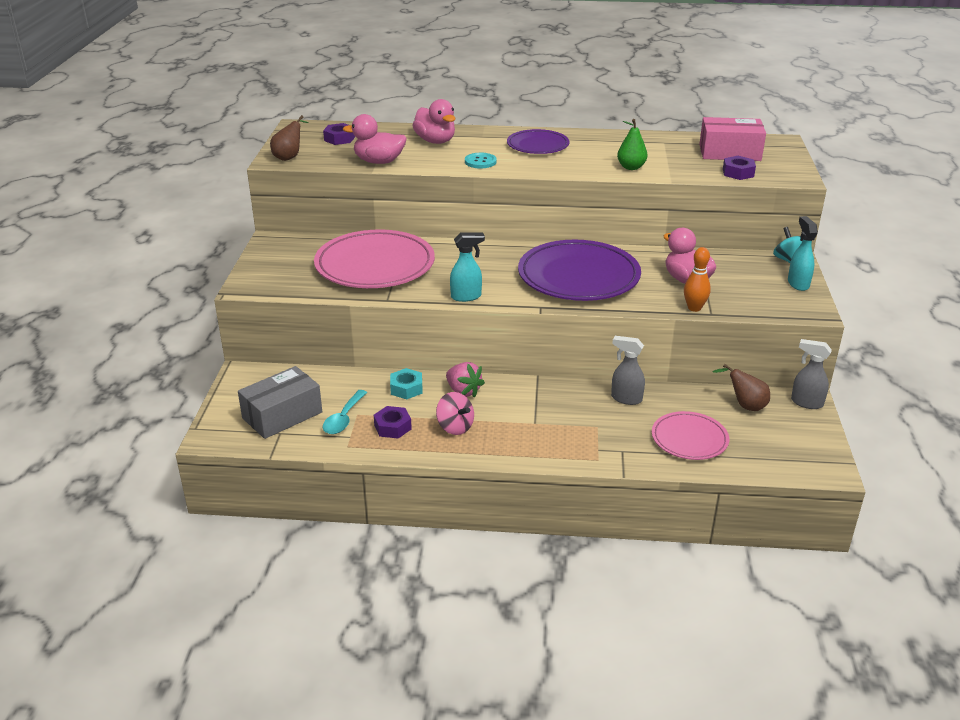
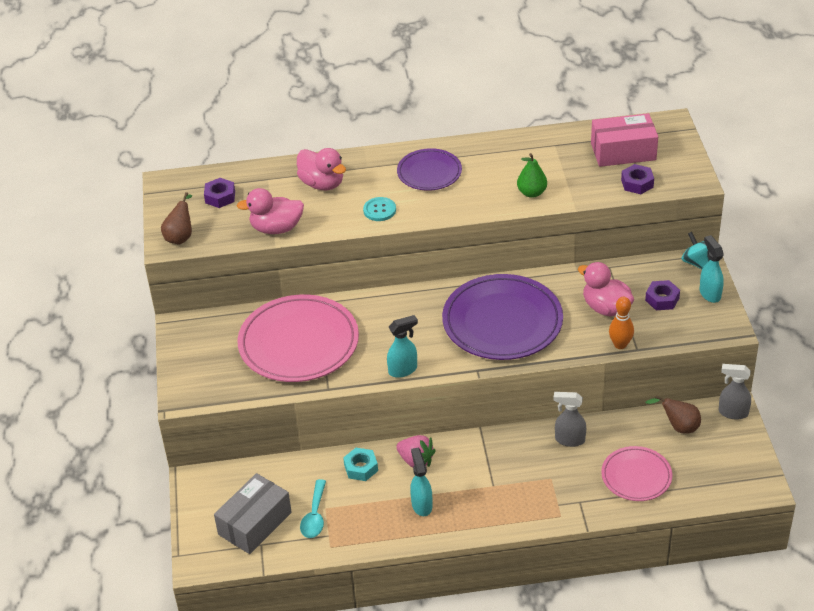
camera: 10 degrees left, 10 degrees up
purple nut [374,406,412,439] -> purple nut moved to [645,280,680,310]
pink spinning top [436,392,474,435] -> turquoise spray bottle [410,448,432,516]

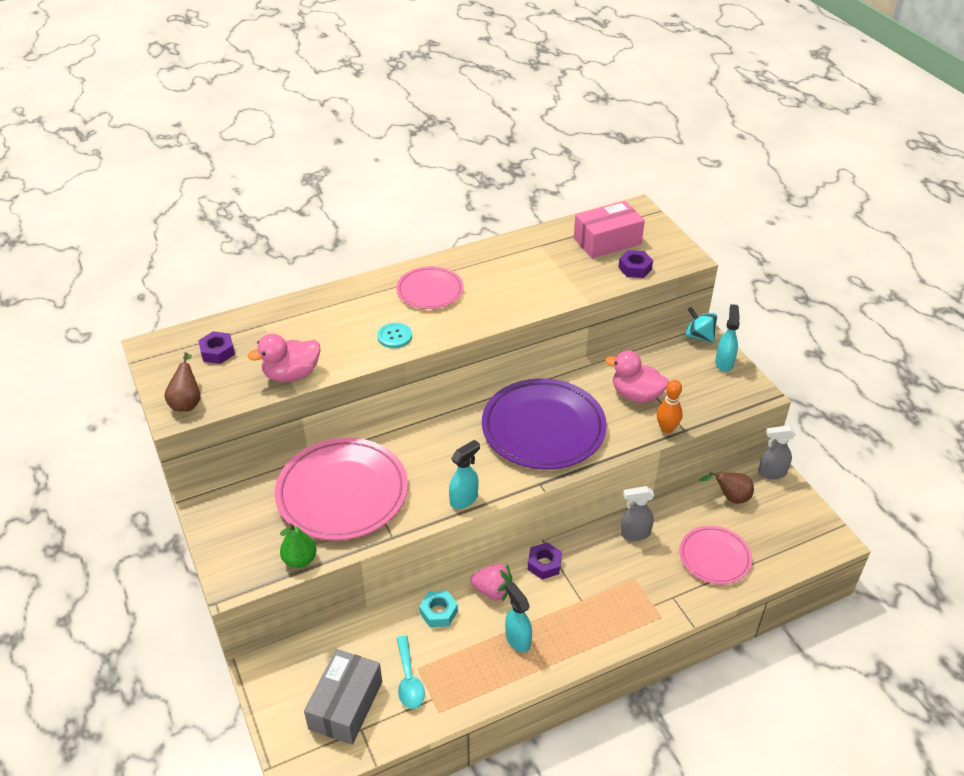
camera: 20 degrees left, 0 degrees up
pink duck [297,148,346,190] -> none
purple plate [397,148,462,191] -> pink plate [396,266,463,309]
green pear [517,153,547,198] -> green pear moved to [280,523,316,568]
purple nut [645,280,680,310] -> purple nut moved to [528,542,562,579]
turquoise spray bottle [700,235,724,303] -> turquoise spray bottle turned 45 degrees clockwise [715,304,740,372]

